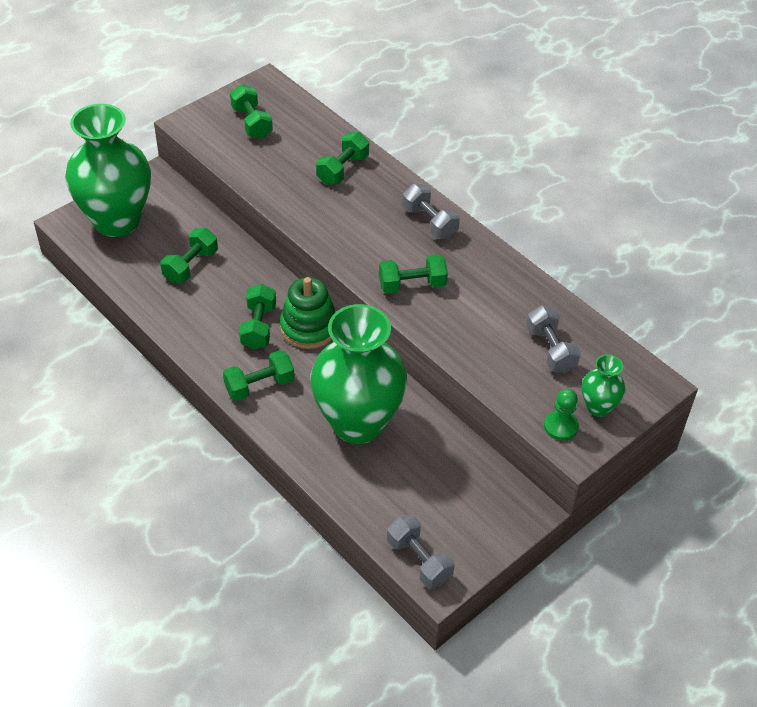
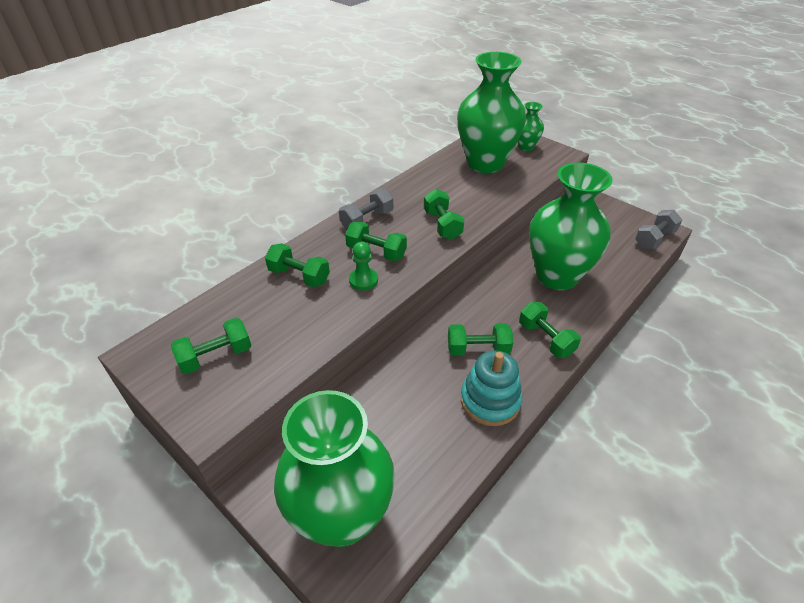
camera: 95 degrees left, 5 degrees down
green dumbbell [161,228,218,283] -> green dumbbell moved to [345,221,407,262]
green stacking toy [280,277,336,349] -> none
grey dumbbell [526,305,581,373] -> green vase [457,52,526,173]
green pawn [544,389,579,441] -> green pawn moved to [349,242,378,290]
none -> turquoise stacking toy [461,350,522,426]

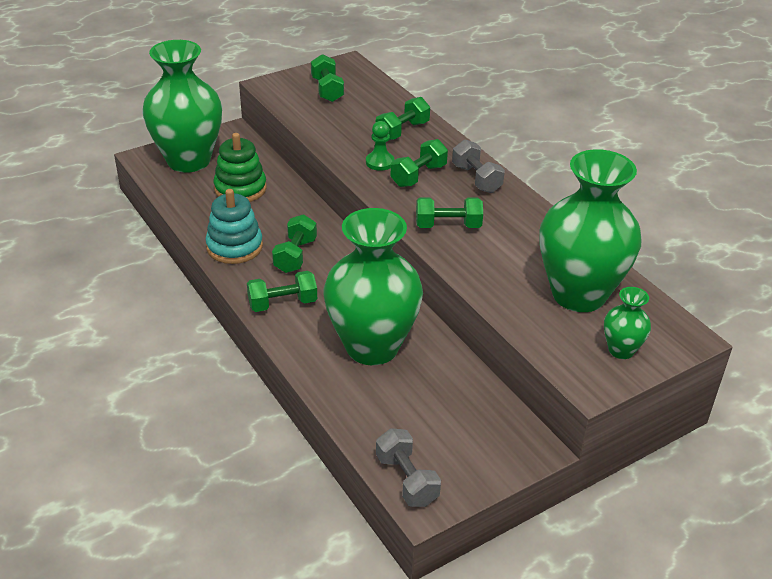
camera: 105 degrees right, 5 degrees down
none -> green stacking toy [214,133,267,202]

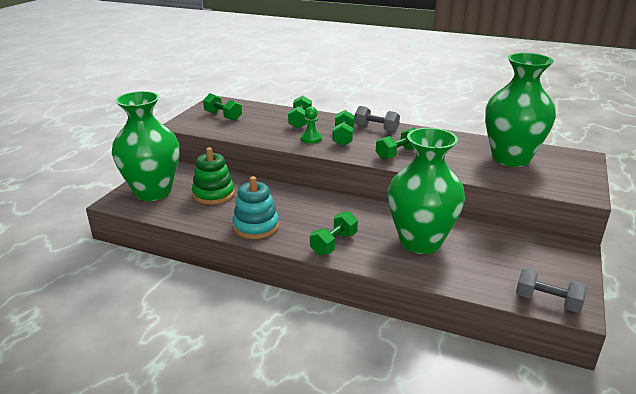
camera: 35 degrees left, 10 degrees down
green dumbbell [272,214,317,273] -> none
green vase [604,287,651,359] -> none

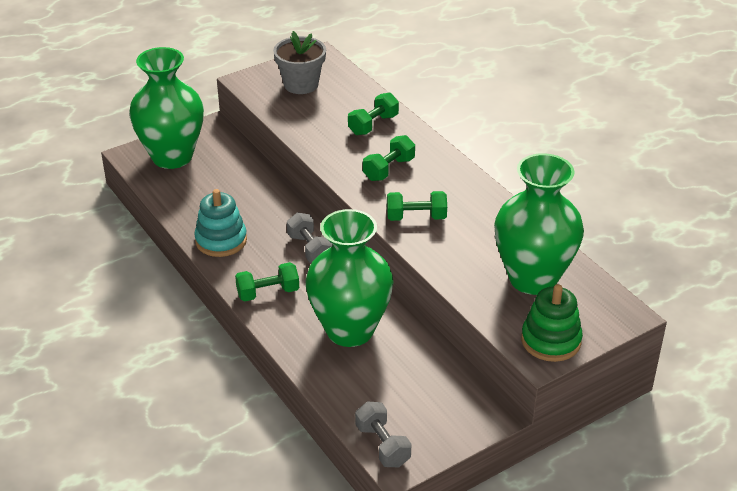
camera: 35 degrees right, 10 degrees up
green stacking toy [192,147,235,205] -> green stacking toy moved to [521,284,583,362]
green dumbbell [203,93,242,121] -> grey flower pot [273,31,326,94]
green pawn [301,107,322,144] -> none
grey dumbbell [354,106,400,132] -> grey dumbbell moved to [287,212,333,263]

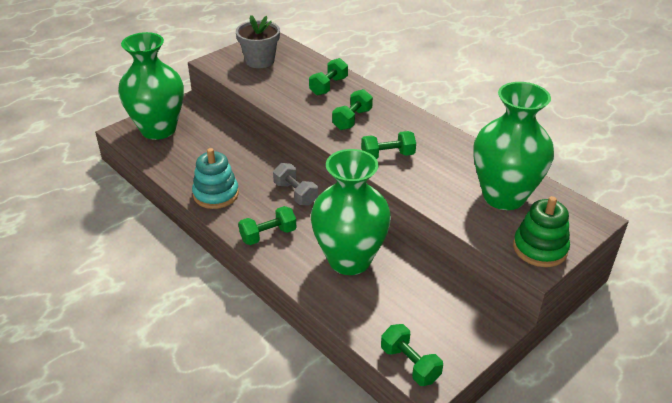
camera: 10 degrees left, 0 degrees up
grey dumbbell [355,401,411,467] -> green dumbbell [381,324,443,386]

